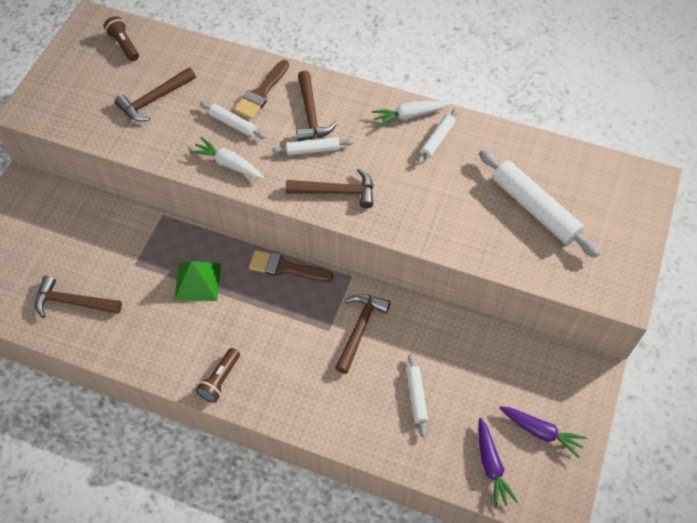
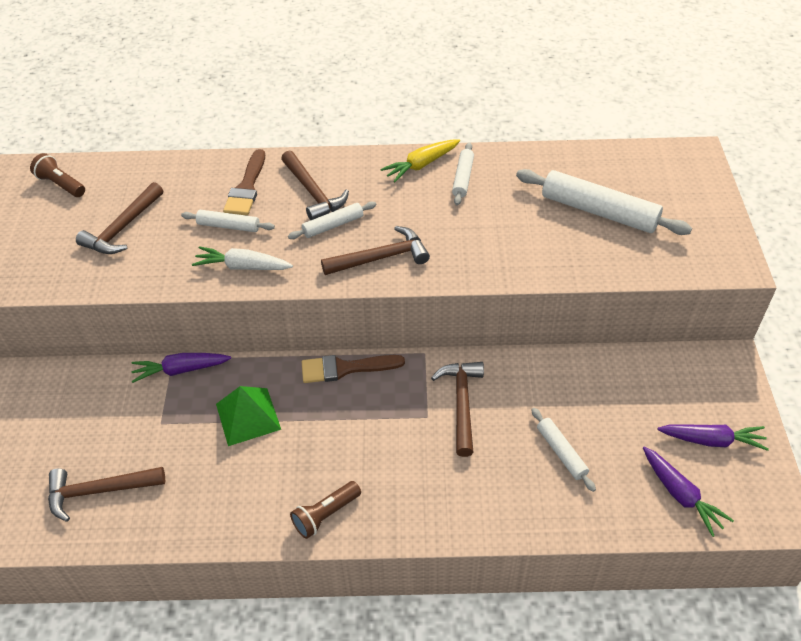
camera: 20 degrees left, 10 degrees down
brown flashlight [196,348,240,403] -> brown flashlight turned 45 degrees clockwise [290,481,361,539]
white carrot [371,101,450,127] -> yellow carrot [380,139,460,183]
none -> purple carrot [131,353,231,383]

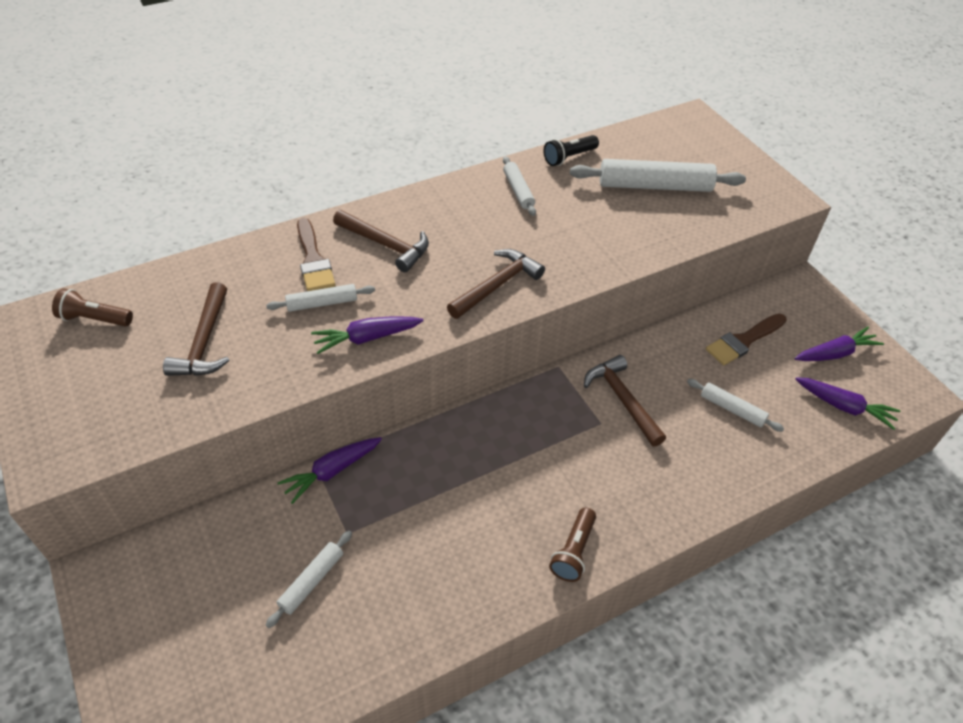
camera: 30 degrees left, 0 degrees up
brown hammer [48,467,165,522] -> none
white carrot [192,246,293,270] -> purple carrot [311,316,423,354]
green pyramid [216,386,281,446] -> none
white rolling pin [288,202,376,239] -> white rolling pin moved to [266,531,352,628]
brown brush [302,355,405,383] -> brown brush moved to [706,314,787,365]
yellow carrot [380,139,460,183] -> none
none -> black flashlight [544,135,599,166]

